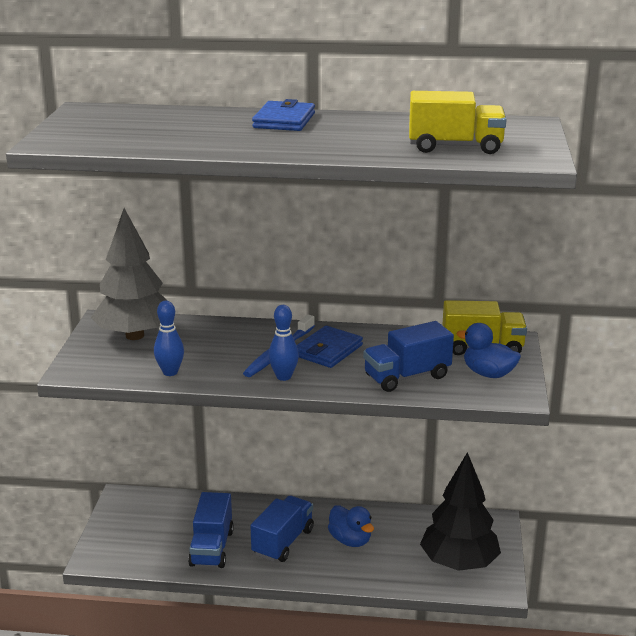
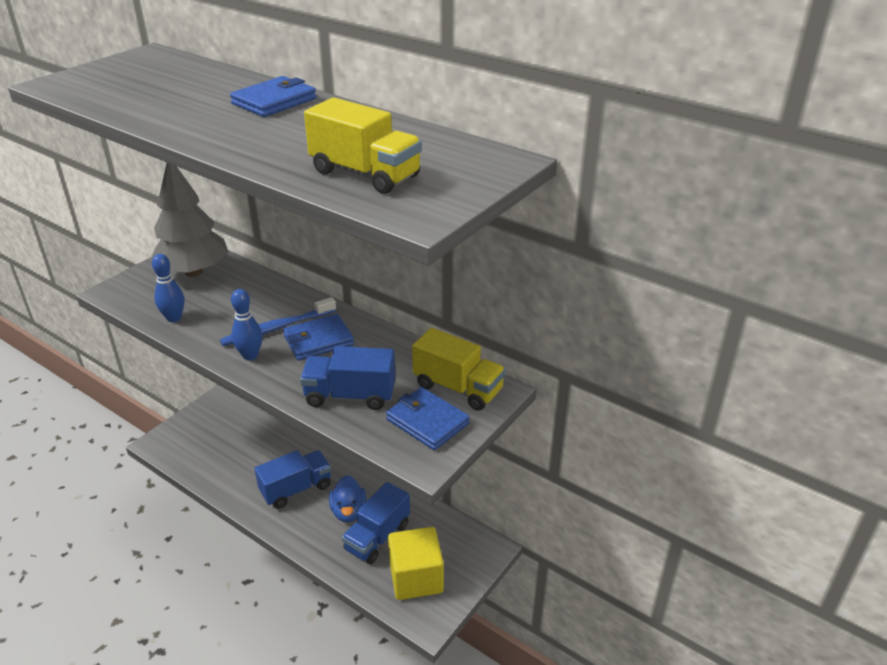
camera: 30 degrees right, 10 degrees up
blue truck [188,492,234,568] -> blue truck moved to [342,482,410,564]
black tree [420,452,501,571] -> yellow cube [388,527,444,600]
blue duck [457,323,521,378] -> blue wallet [386,387,470,450]

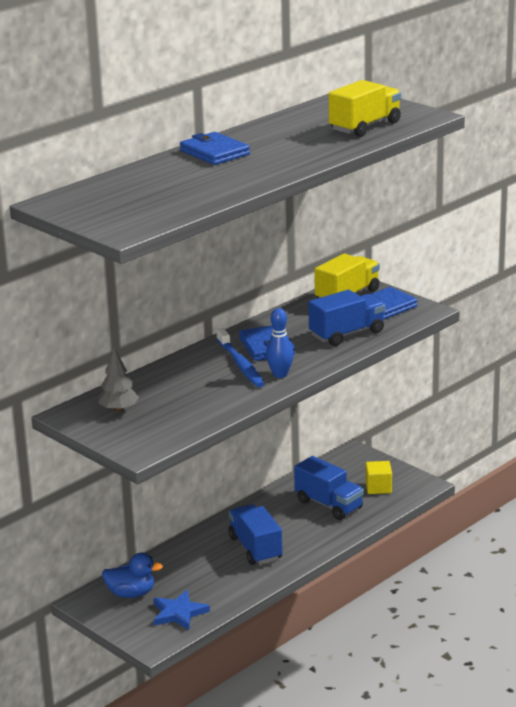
camera: 80 degrees left, 10 degrees down
grey tree [150,163,229,277] -> grey tree [98,348,139,412], size x0.50
blue bowling pin [152,254,185,322] -> none
blue truck [300,346,395,410] -> blue truck turned 135 degrees counterclockwise [308,290,385,346]
blue duck [329,475,366,522] -> blue duck moved to [102,553,163,598]
yellow cube [388,527,444,600] -> yellow cube [365,461,392,494], size x0.58
none -> blue star [154,590,210,630]

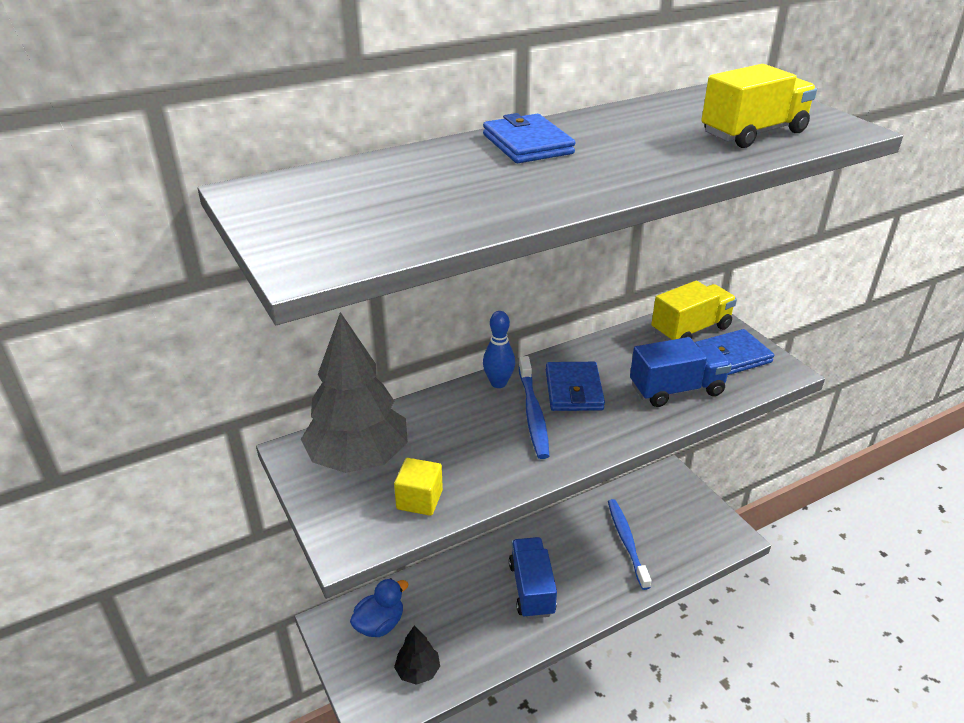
camera: 15 degrees right, 10 degrees up
grey tree [98,348,139,412] -> grey tree [301,312,408,473], size x1.98
blue duck [102,553,163,598] -> blue duck turned 60 degrees counterclockwise [350,578,409,637]
blue star [154,590,210,630] -> black tree [394,625,440,685]
blue bowling pin [266,308,294,378] -> blue bowling pin moved to [483,311,515,388]
blue truck [294,456,364,520] -> blue toothbrush [608,499,652,590]
yellow cube [365,461,392,494] -> yellow cube moved to [394,458,443,516]

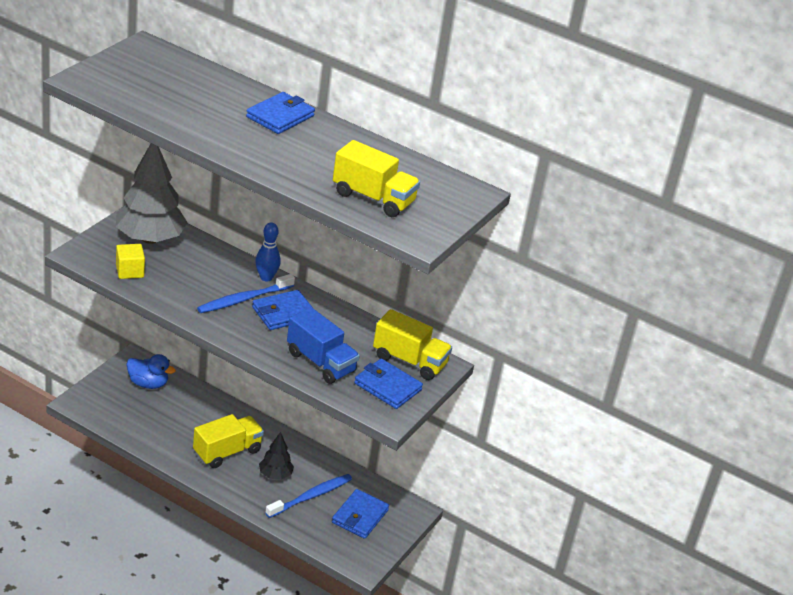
camera: 55 degrees right, 0 degrees up
black tree [394,625,440,685] -> black tree moved to [259,432,294,480]
blue truck [509,537,557,619] -> yellow truck [193,414,264,468]
none -> blue wallet [332,489,389,539]

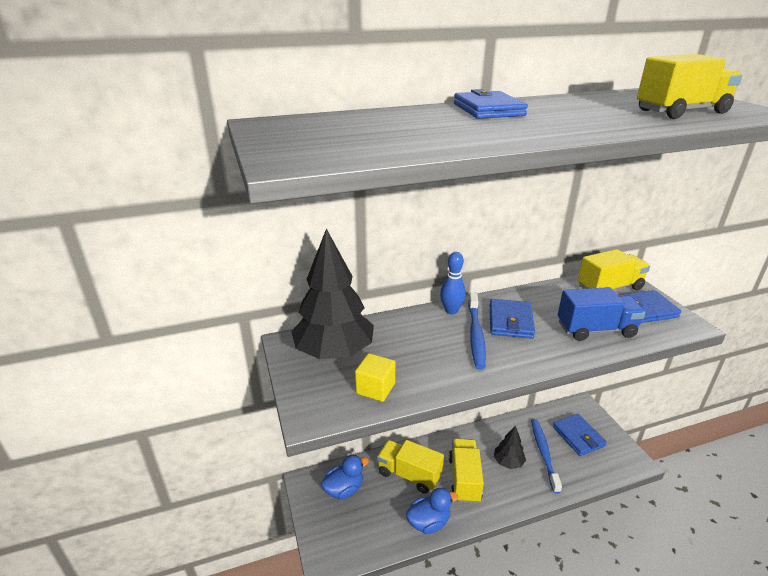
camera: 45 degrees left, 5 degrees down
grey tree [116,143,188,244] -> black tree [291,228,374,359]
none -> yellow truck [377,440,444,493]
none -> blue duck [406,488,458,534]

